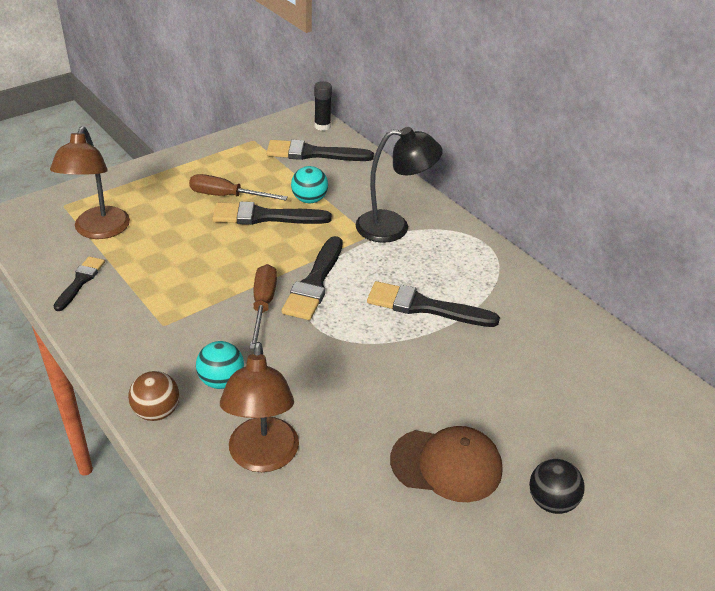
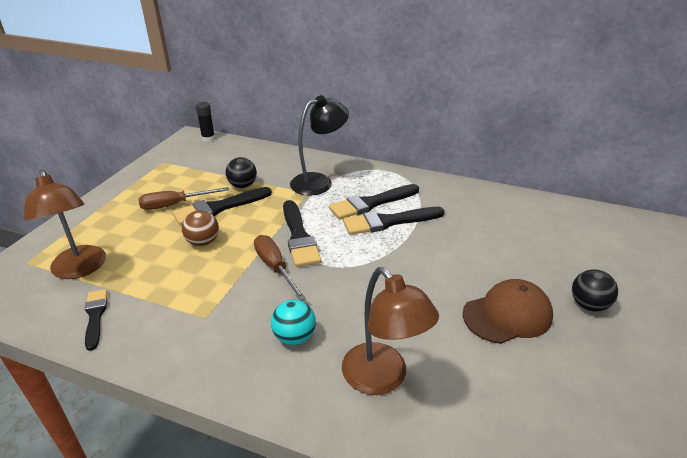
camera: 30 degrees left, 5 degrees down
brown ball [128,371,179,421] -> brown ball moved to [182,210,219,246]
black brush [267,140,374,161] -> black brush moved to [329,184,419,220]
turquoise ball [291,166,328,203] -> black ball [226,157,257,188]

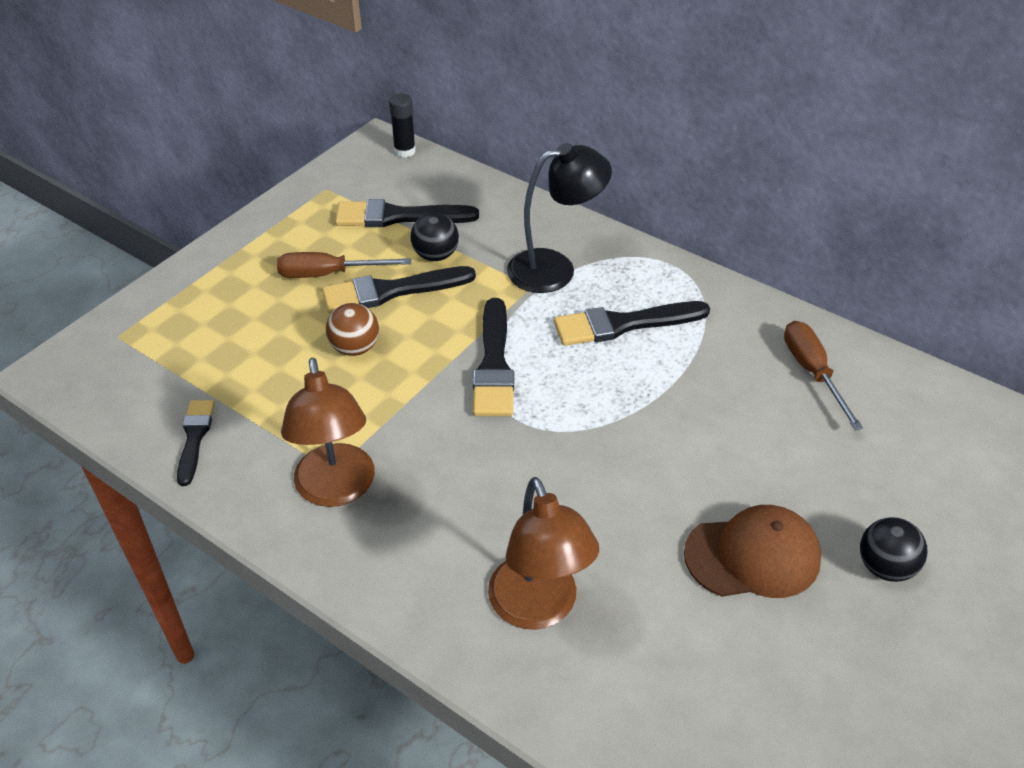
camera: 15 degrees right, 10 degrees up
brown lamp [24,169,106,279] -> brown lamp moved to [281,358,375,507]
brown screwdriver [254,235,306,301] -> brown screwdriver moved to [784,321,863,430]
turquoise ball [271,300,316,345] -> none
black brush [343,207,445,235] -> black brush moved to [335,199,479,227]

